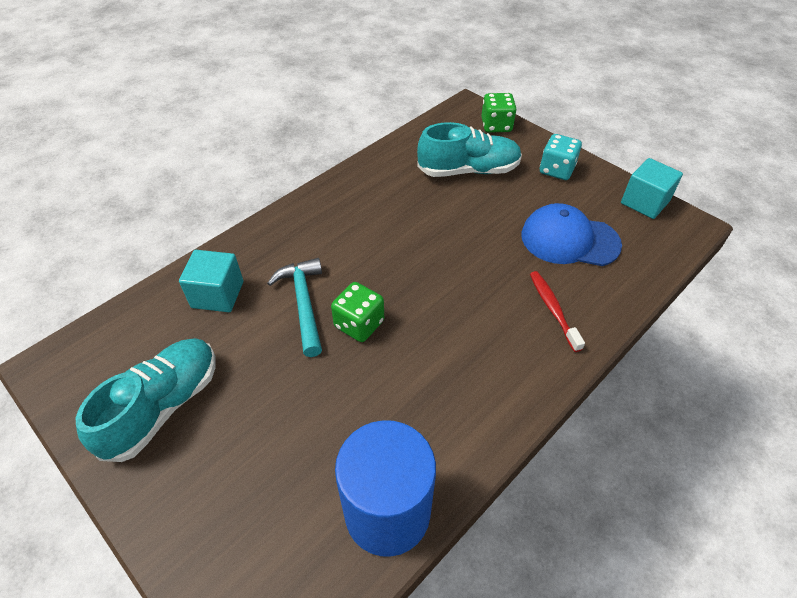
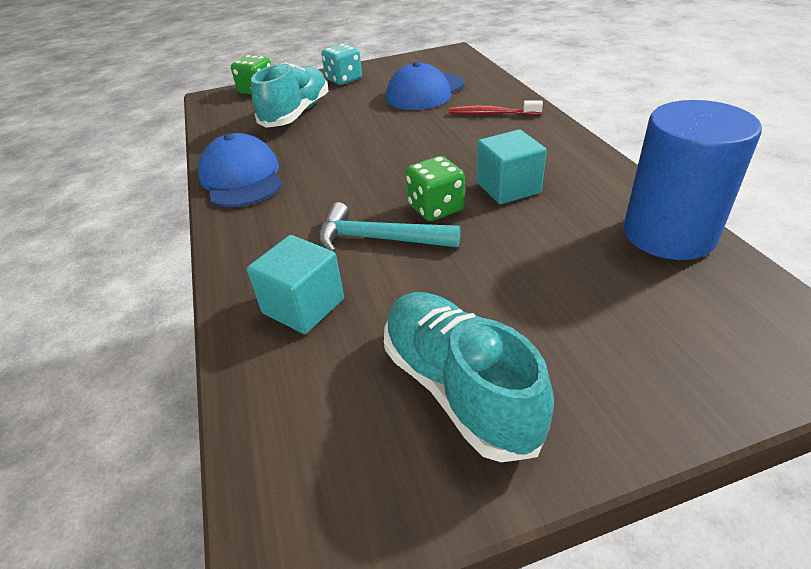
camera: 60 degrees left, 10 degrees down
turquoise cube [621,158,683,219] -> turquoise cube moved to [477,129,547,204]
none -> blue cap [198,133,282,207]

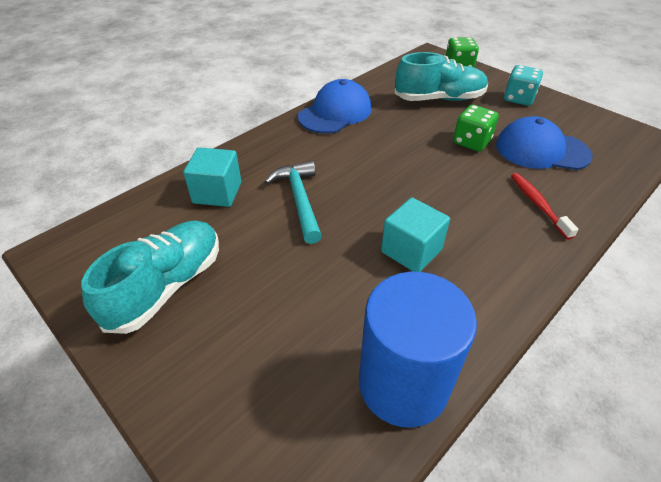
camera: 60 degrees right, 5 degrees up
green dice [406,156,465,221] -> green dice moved to [453,105,499,152]

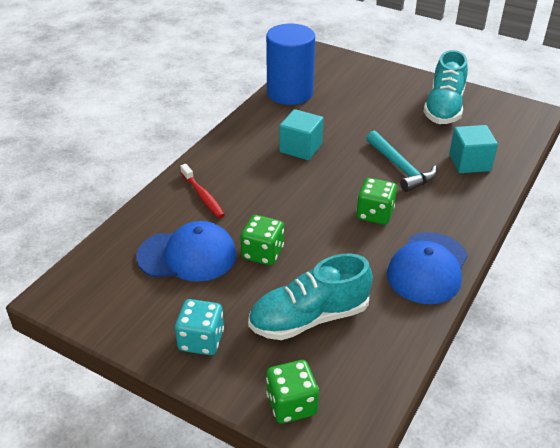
camera: 165 degrees right, 5 degrees down
none -> green dice [356,178,397,225]

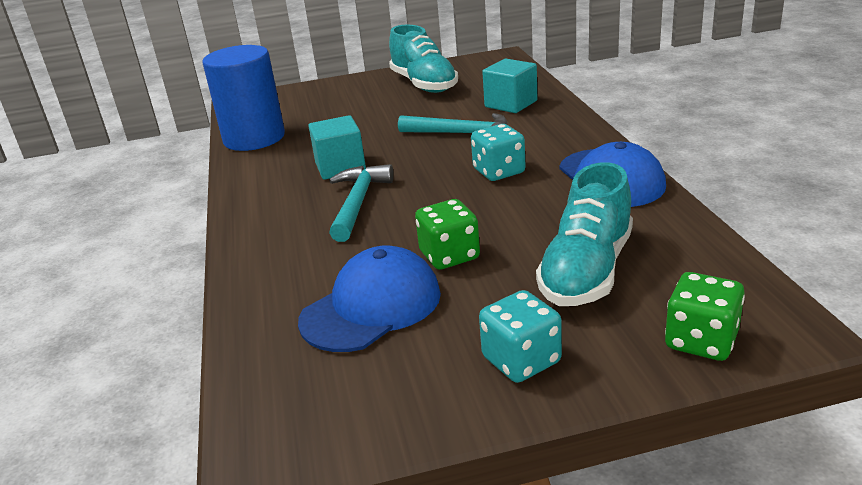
camera: 40 degrees left, 10 degrees down
red toothbrush [180,164,225,218] -> none
green dice [356,178,397,225] -> turquoise dice [471,124,526,181]
none -> turquoise hammer [329,164,394,242]

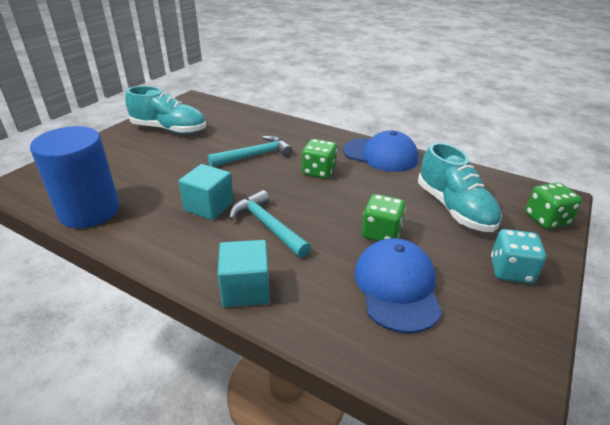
camera: 50 degrees left, 5 degrees up
turquoise dice [471,124,526,181] -> green dice [302,139,337,179]
turquoise cube [482,59,537,113] -> turquoise cube moved to [218,240,270,307]

